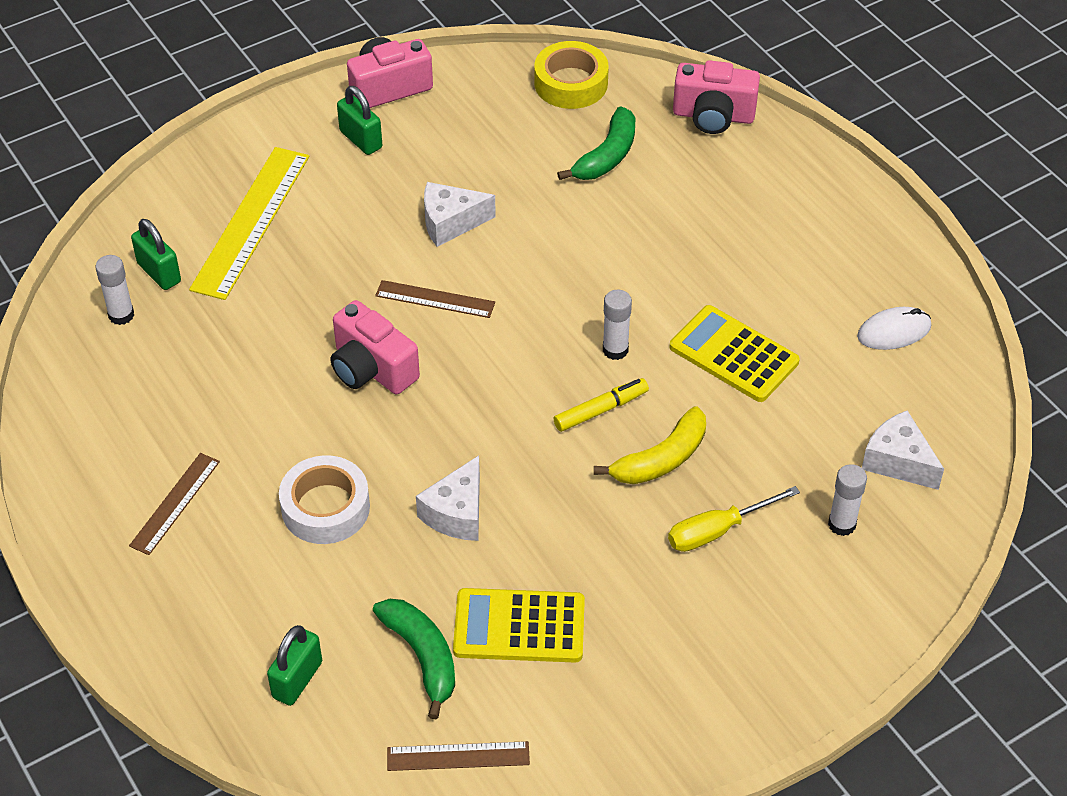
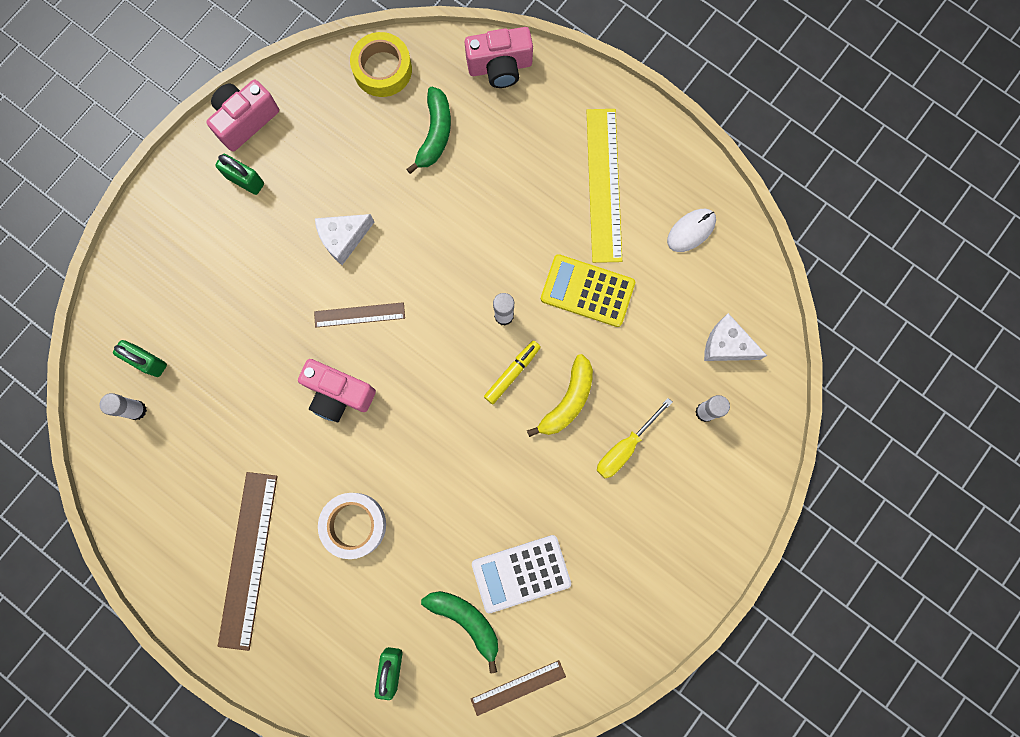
camera: 20 degrees left, 30 degrees up
brown ruler [129,453,220,555] -> brown ruler [218,472,277,651], size x1.83
yellow ruler [189,147,309,300] -> yellow ruler moved to [586,109,622,263]
white cheese [416,456,480,541] -> none
yellow calculator [453,588,585,663] -> white calculator [472,535,571,613]

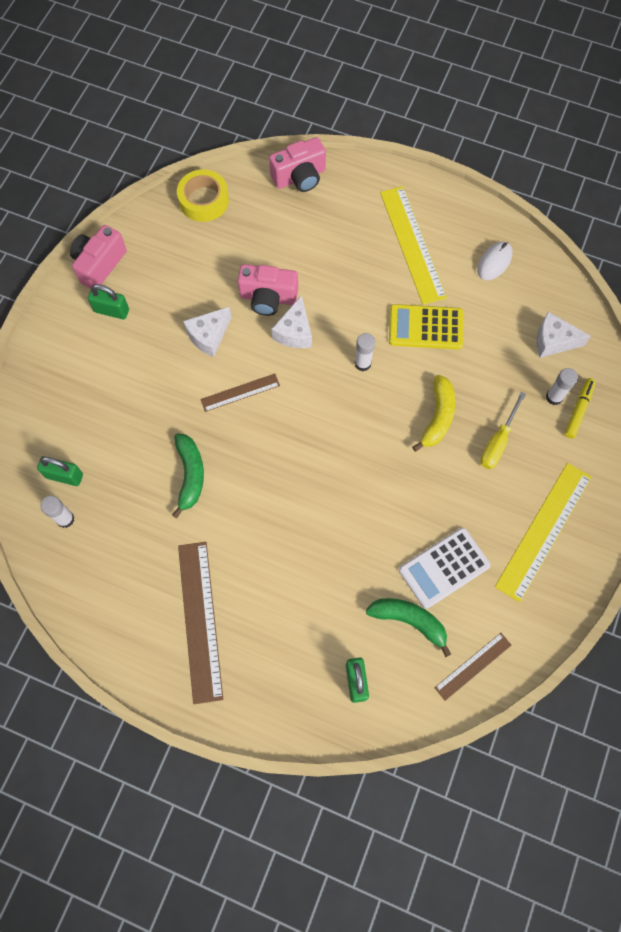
camera: 15 degrees left, 10 degrees down
pink camera [298,359,376,422] -> pink camera moved to [237,264,298,316]
white tape [318,493,386,559] -> none
green banana [407,87,451,174] -> green banana moved to [172,433,204,518]
yellow marker [484,341,541,404] -> yellow marker moved to [564,378,596,439]
none -> white cheese [271,295,312,348]
none -> yellow ruler [495,463,592,602]

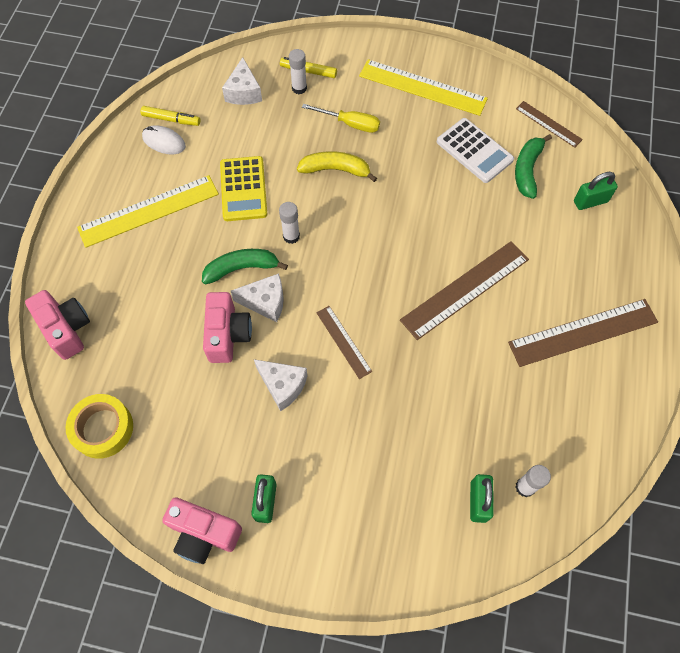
camera: 100 degrees left, 5 degrees down
green banana [172,433,204,518] -> green banana moved to [202,249,288,284]
none -> yellow marker [141,106,200,126]
none -> brown ruler [400,241,529,340]

